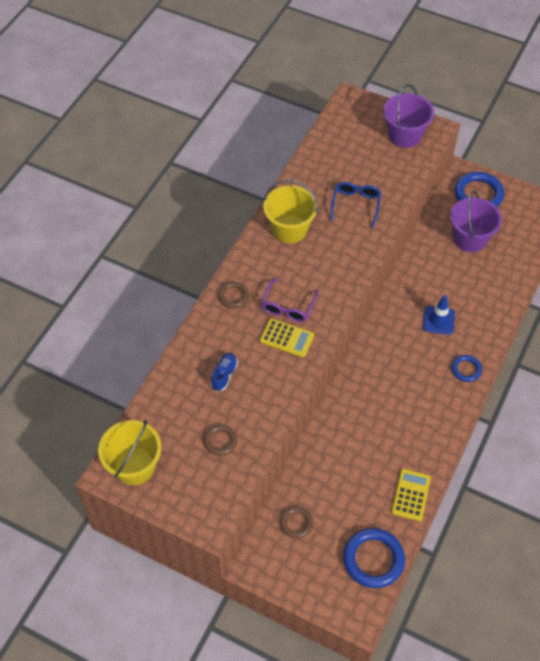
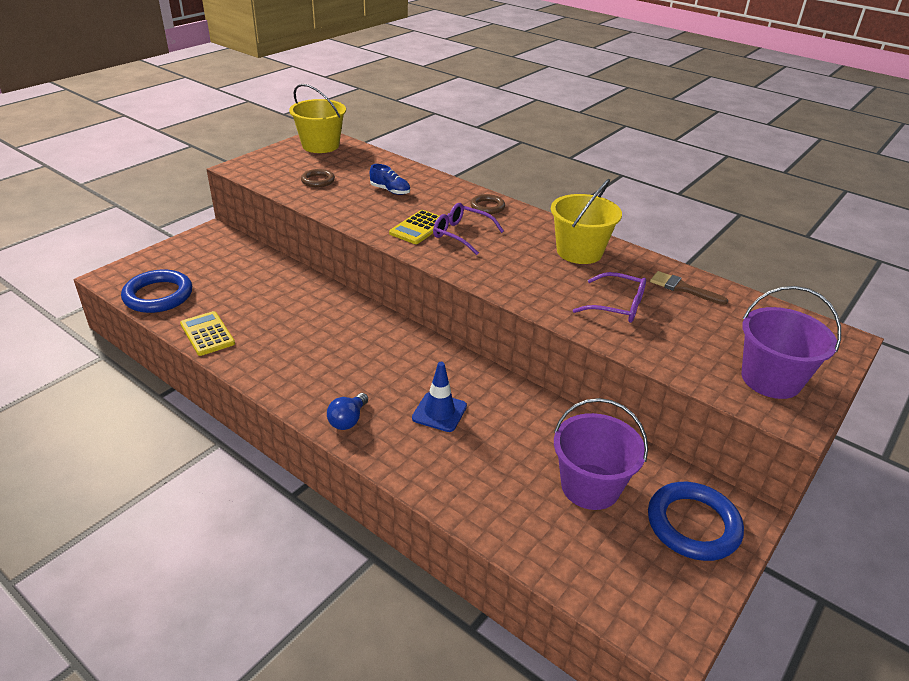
camera: 100 degrees right, 20 degrees down
brown ring [280,507,313,538] -> none
blue glasses [331,182,381,228] -> purple glasses [573,272,646,323]
yellow calculator [391,469,431,521] -> yellow calculator turned 150 degrees counterclockwise [180,311,235,356]
blue ring [452,355,482,382] -> blue light bulb [327,393,368,430]
none -> brown brush [650,271,728,305]

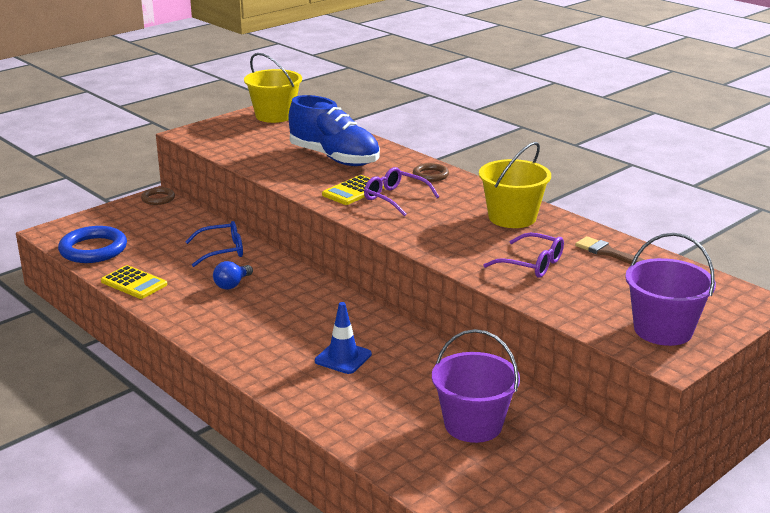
camera: 10 degrees right, 10 degrees down
yellow calculator [180,311,235,356] -> yellow calculator turned 150 degrees clockwise [101,265,167,299]
brown ring [301,169,335,187] -> brown ring moved to [141,187,175,205]
blue light bulb [327,393,368,430] -> blue light bulb moved to [213,261,253,290]
blue shoe [370,164,410,195] -> blue shoe [289,95,380,166], size x2.29
blue ring [648,482,744,561] -> none
none -> blue glasses [185,221,243,267]

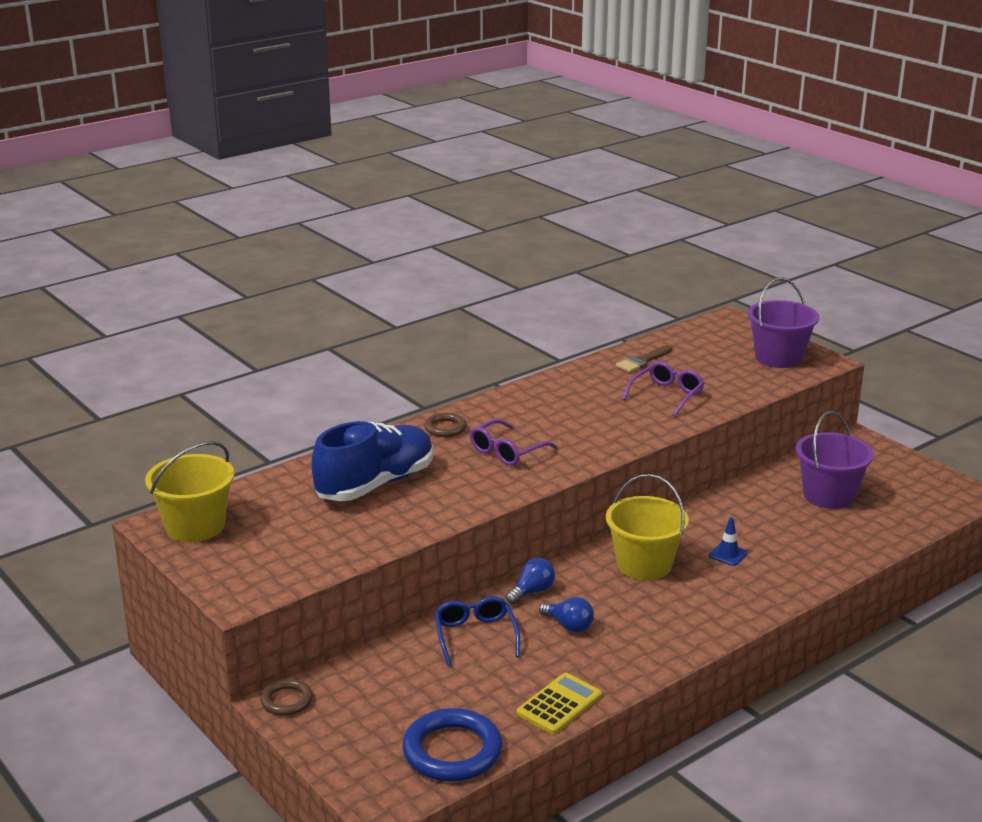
camera: 85 degrees left, 0 degrees up
blue traffic cone [315,302,372,374] -> blue traffic cone [709,517,748,566], size x0.66
yellow calculator [322,175,385,205] -> none
yellow bucket [479,142,551,228] -> yellow bucket moved to [606,474,689,580]
none -> blue light bulb [506,558,555,604]

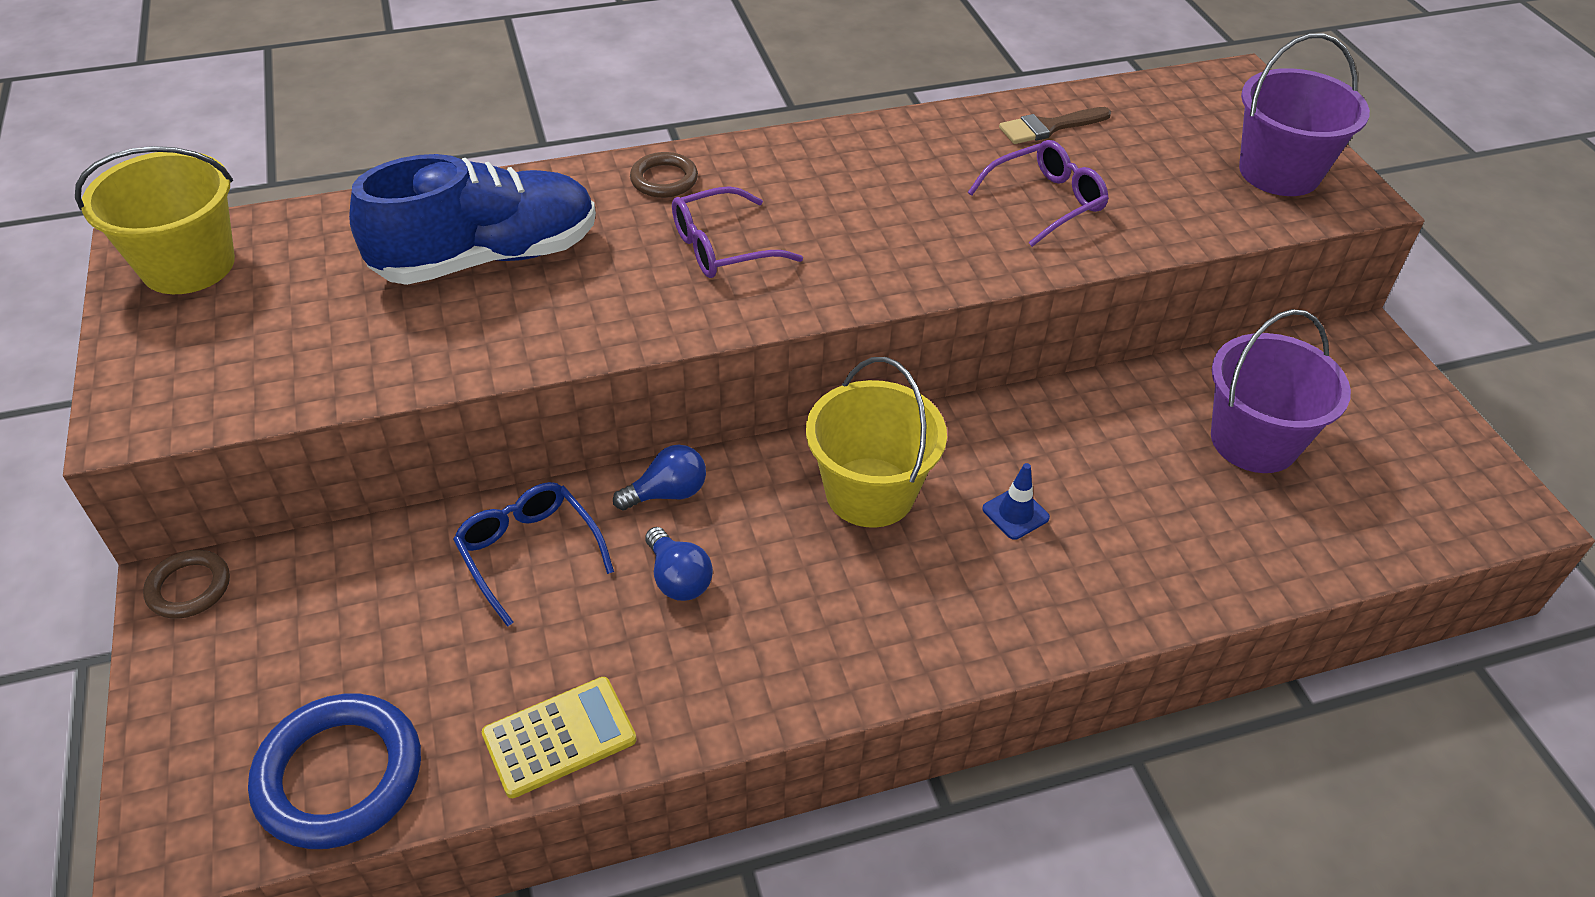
camera: 20 degrees right, 20 degrees up
blue glasses [434,596,520,666] -> blue glasses turned 45 degrees counterclockwise [453,482,614,627]

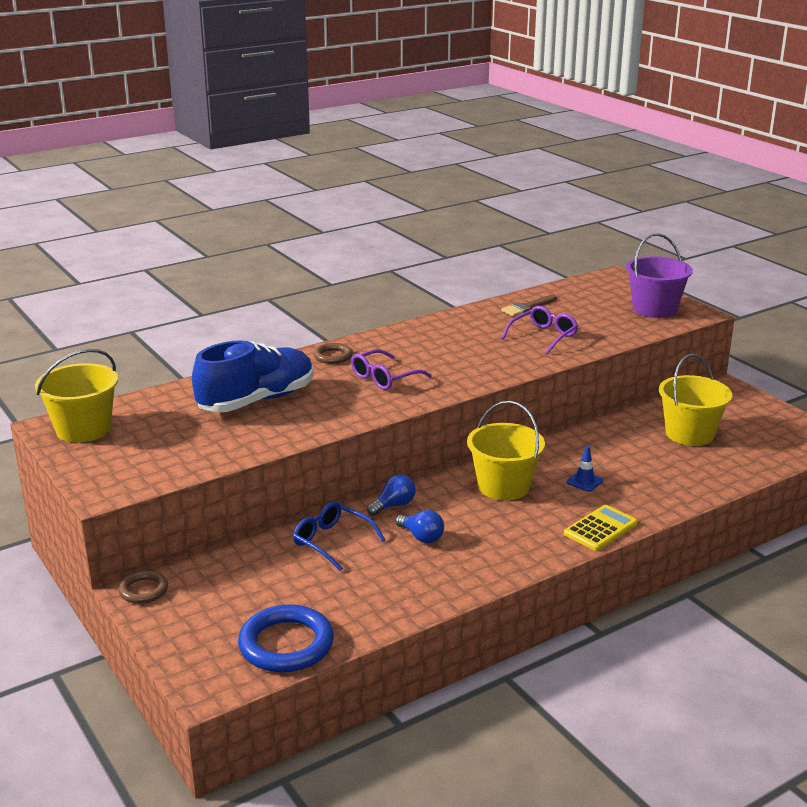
camera: 15 degrees left, 20 degrees down
yellow calculator [482,677,637,798] -> yellow calculator moved to [564,505,638,551]
purple bucket [1211,309,1351,473] -> yellow bucket [659,354,732,446]

